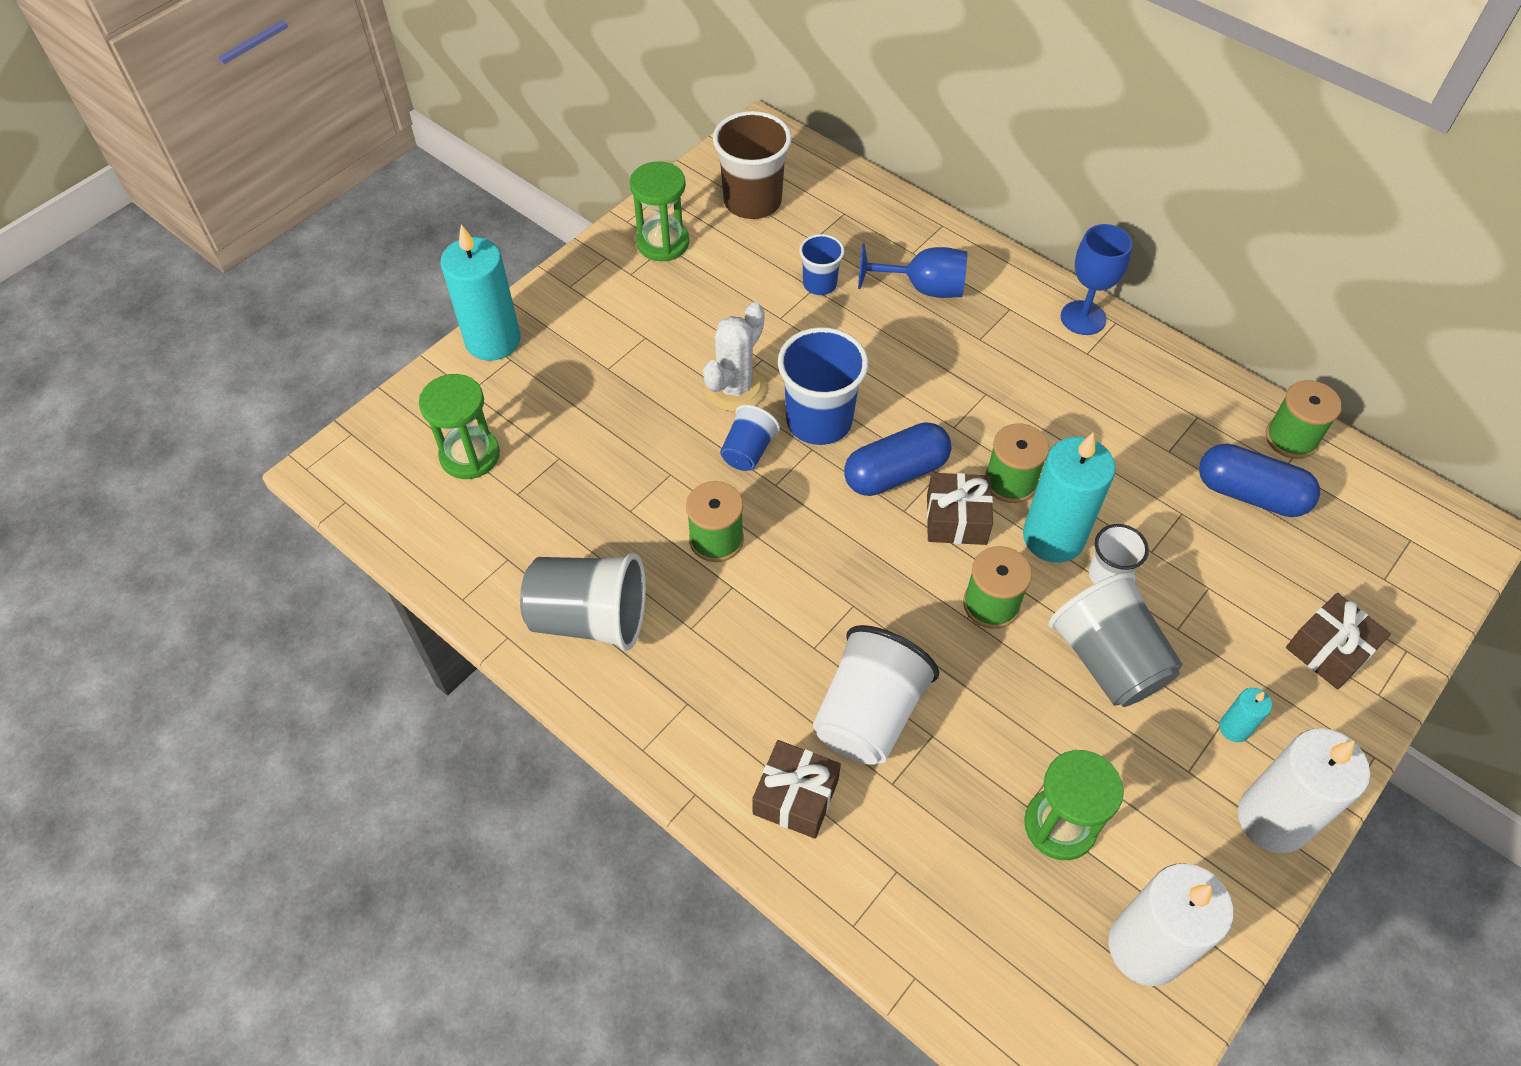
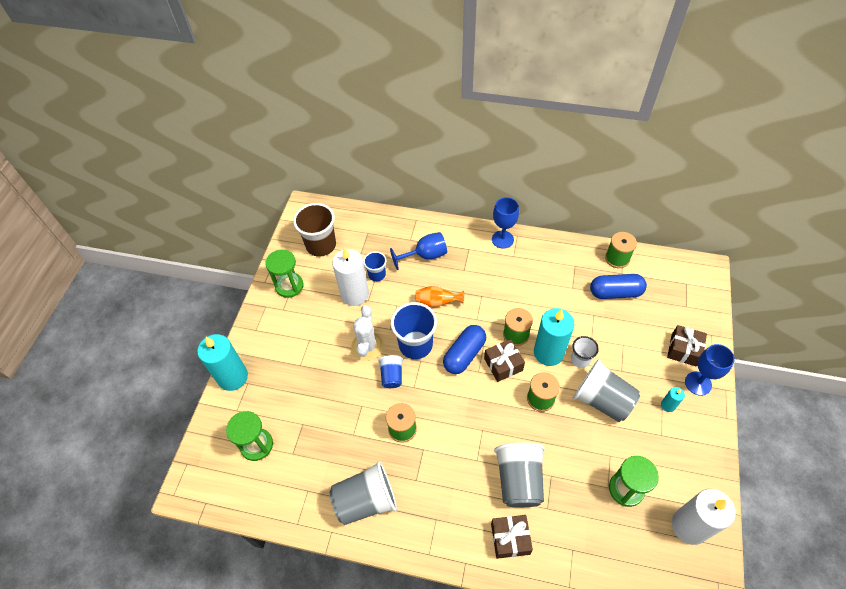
camera: 25 degrees left, 0 degrees up
white cup [813,625,939,765] -> grey cup [494,443,545,507]
white candle [1238,728,1370,853] -> white candle moved to [332,247,369,306]
none -> orange vase [415,286,464,307]
none -> blue goblet [685,344,735,396]

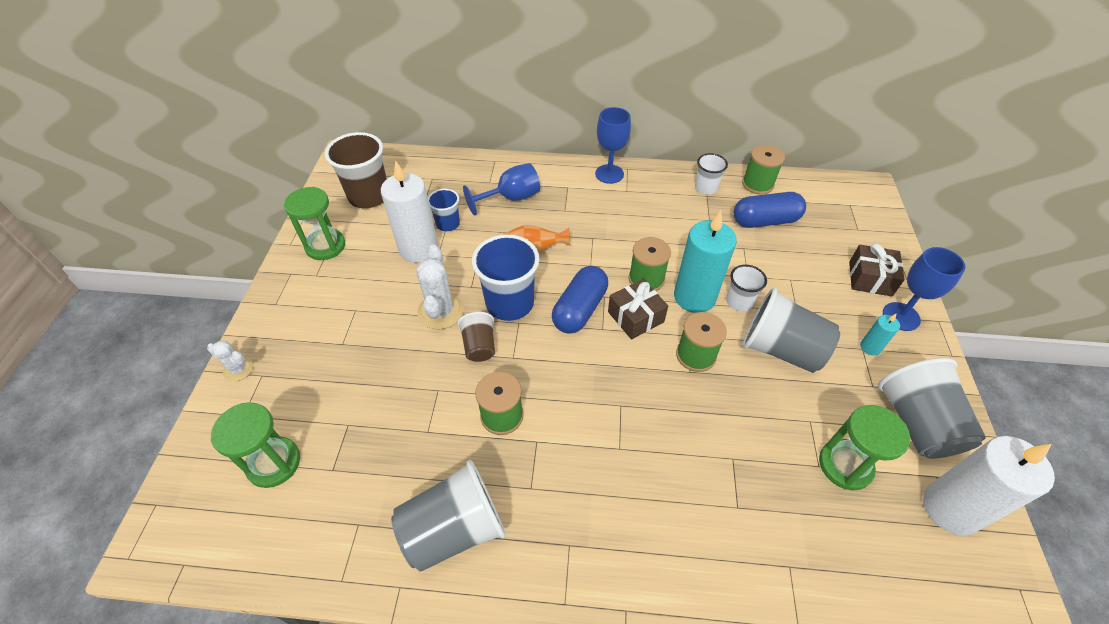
camera: 10 degrees left, 5 degrees down
turquoise candle [197,334,248,391] -> white cactus [207,341,253,382]
blue cup [378,355,403,388] -> brown cup [458,312,495,362]
brown gift [491,515,533,559] -> none
grey cup [494,443,545,507] -> grey cup moved to [878,358,986,459]
none -> white cup [695,153,728,194]

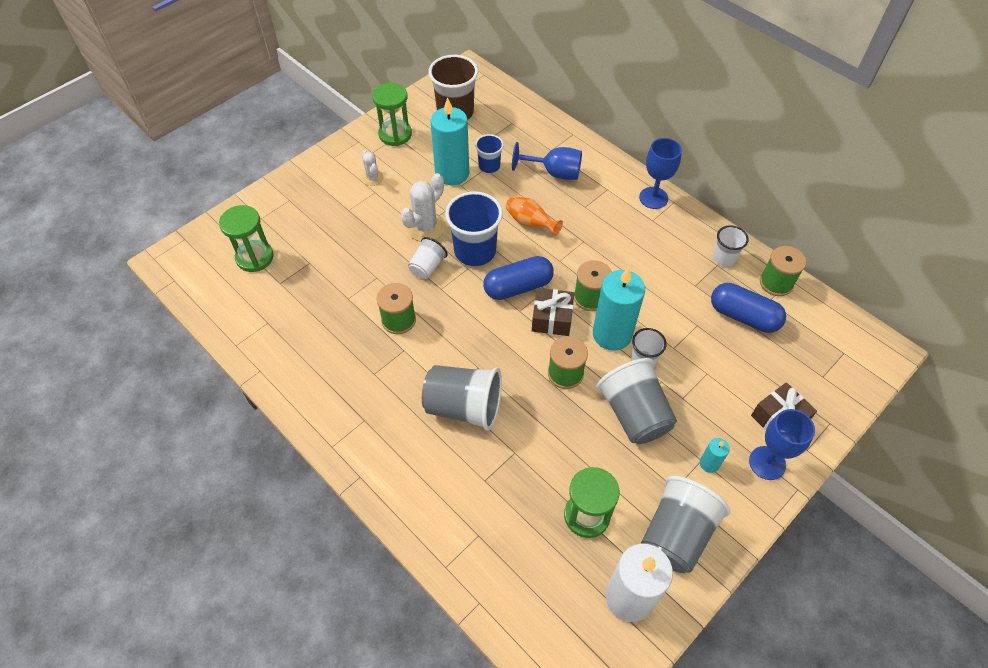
camera: 40 degrees right, 5 degrees up
white cactus [207,341,253,382] -> white cactus moved to [362,151,384,186]
white candle [381,160,438,263] -> turquoise candle [431,97,469,185]
grey cup [391,460,506,572] -> grey cup moved to [422,365,502,431]
brown cup [458,312,495,362] -> white cup [408,237,448,279]

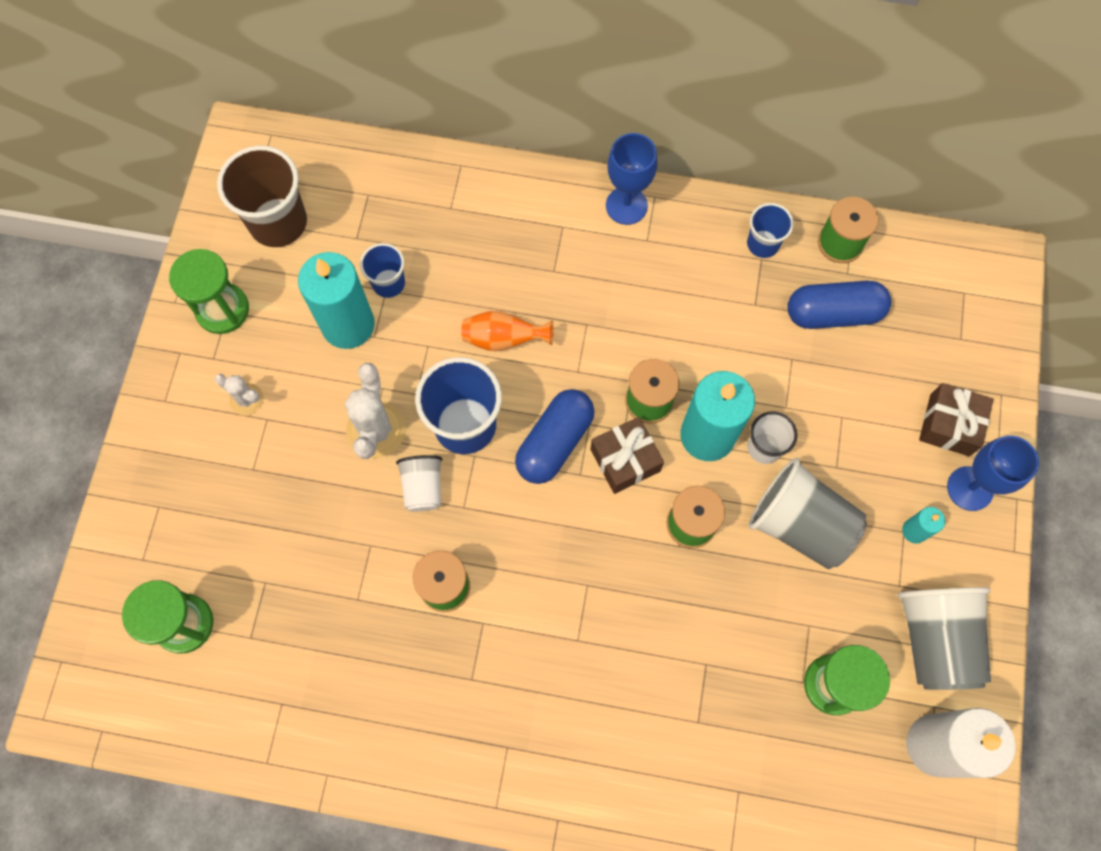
camera: 35 degrees left, 15 degrees up
grey cup [422,365,502,431] -> none
blue goblet [512,142,582,180] -> none
white cup [713,225,749,266] -> blue cup [747,203,794,258]

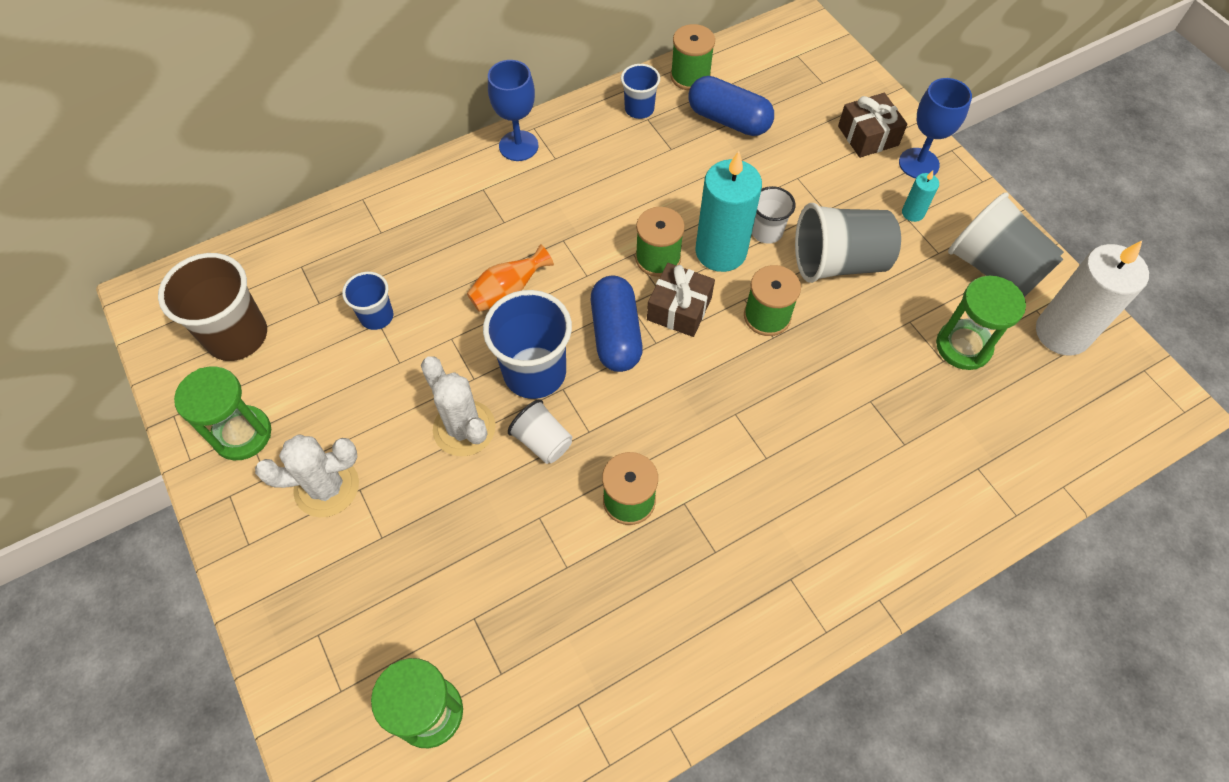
camera: 40 degrees left, 10 degrees down
white cactus [215,374,264,416] -> white cactus [255,434,359,517], size x1.73
turquoise candle [298,252,375,349] -> none
blue capsule [787,281,891,329] -> blue capsule turned 75 degrees clockwise [688,76,774,136]

